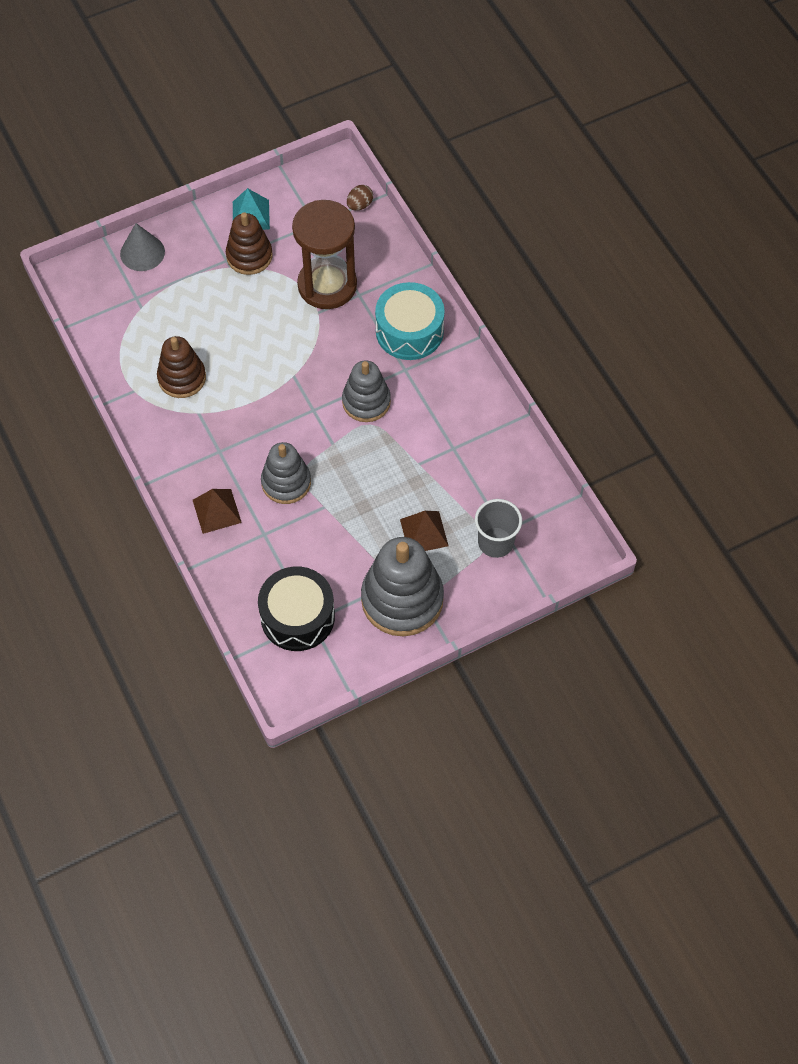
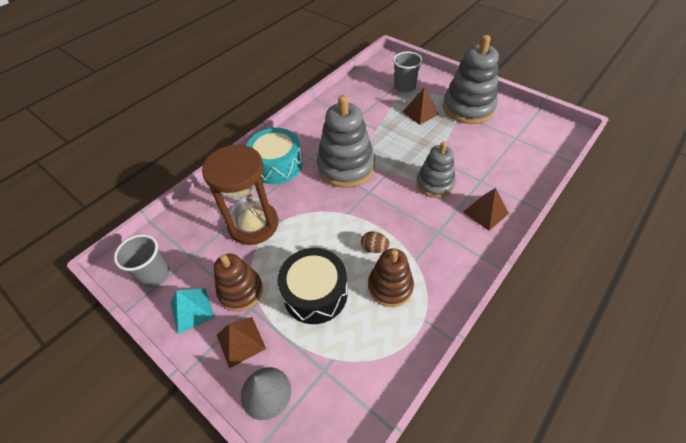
camera: 110 degrees left, 10 degrees down
black drum [258,566,335,651] -> black drum moved to [277,248,348,324]
grey stacking toy [342,360,391,422] -> grey stacking toy [317,95,375,188], size x1.60
brown egg [347,185,373,211] -> brown egg moved to [361,231,390,253]
none -> grey cup [114,234,170,287]
none -> brown pyramid [217,317,266,368]

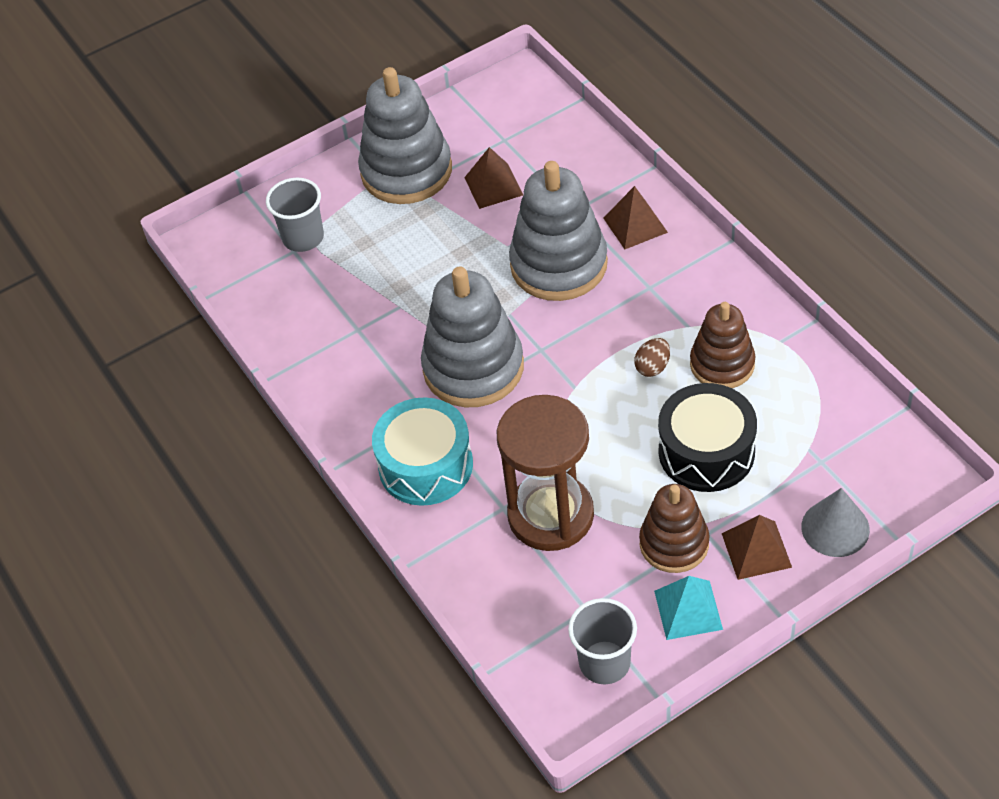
camera: 70 degrees left, 0 degrees up
brown pyramid [403,88,439,125] -> brown pyramid moved to [464,147,523,209]
grey stacking toy [416,142,456,198] -> grey stacking toy [509,161,608,301], size x1.60

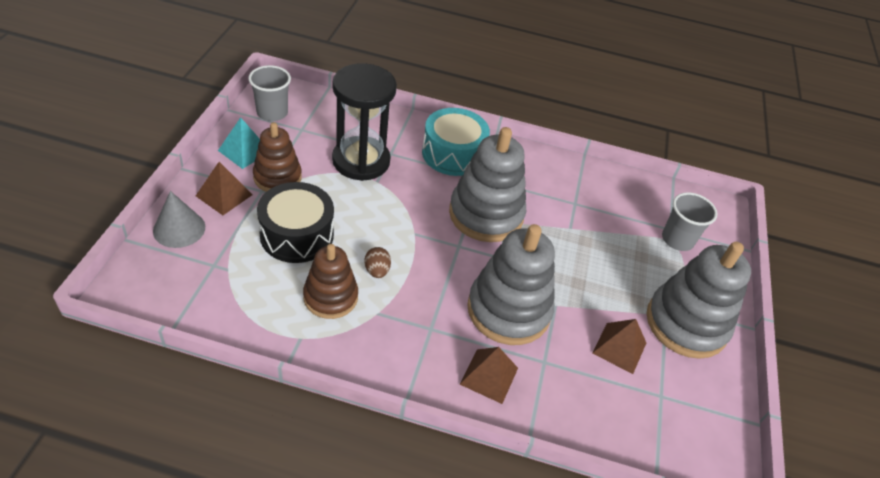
camera: 125 degrees right, 5 degrees down
brown hourglass [497,395,594,551] -> black hourglass [332,63,397,181]

